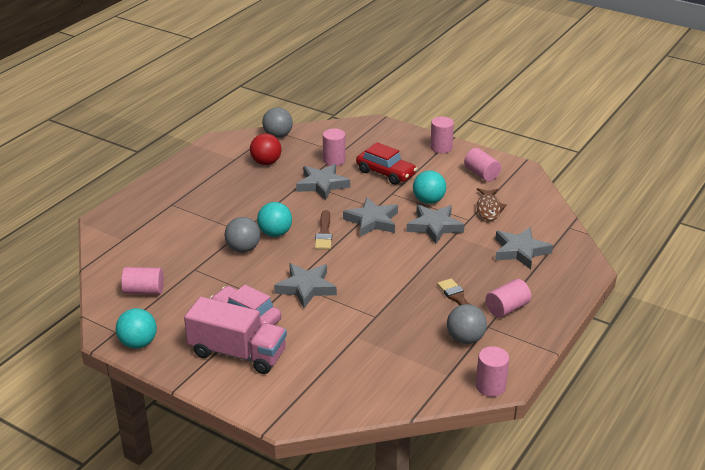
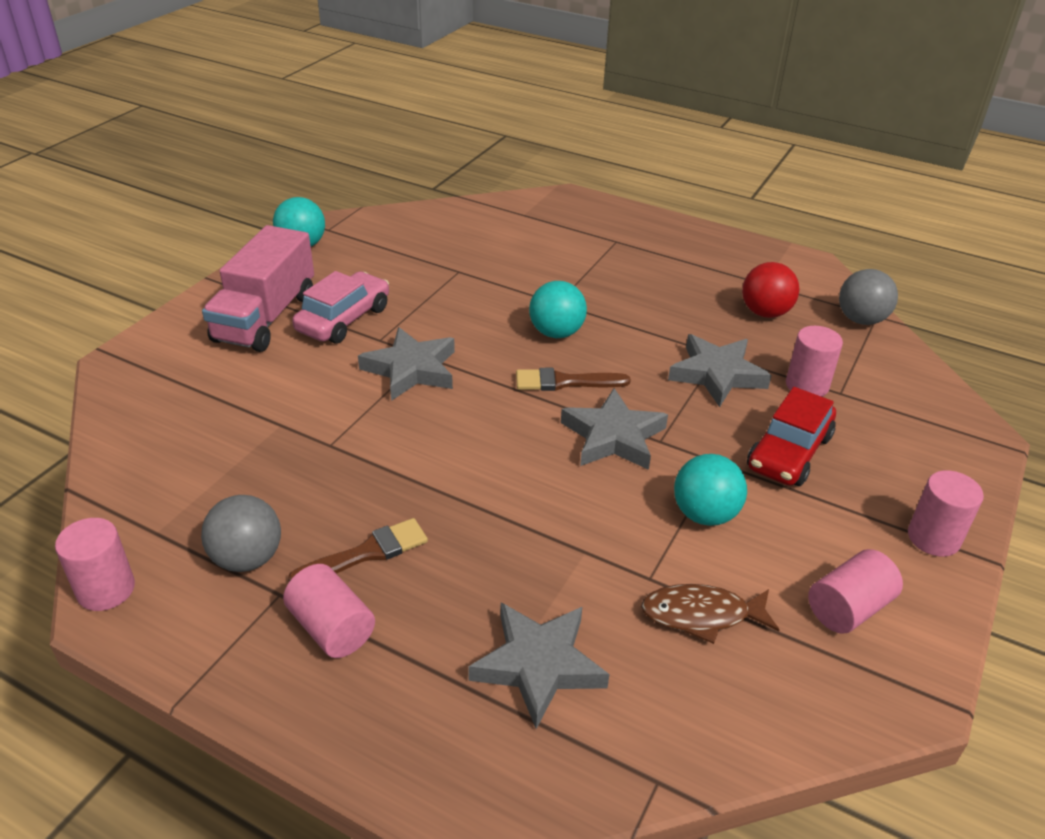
camera: 85 degrees right, 5 degrees up
pink cylinder [121,267,164,295] -> none
grey ball [225,217,260,253] -> none
grey star [406,205,465,244] -> none

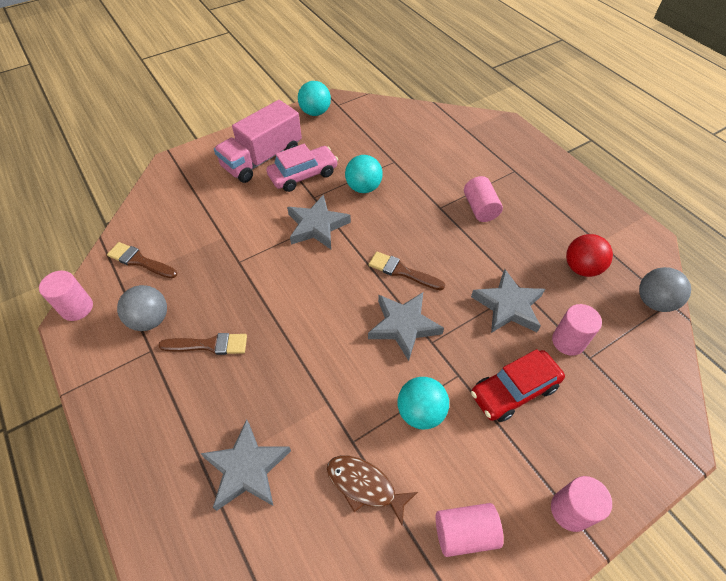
camera: 30 degrees right, 15 degrees up
pink cylinder [283,564,375,658] -> pink cylinder moved to [464,176,503,222]
turquoise ball [529,281,587,338] -> turquoise ball moved to [345,155,383,193]
none -> brown brush [107,242,177,278]

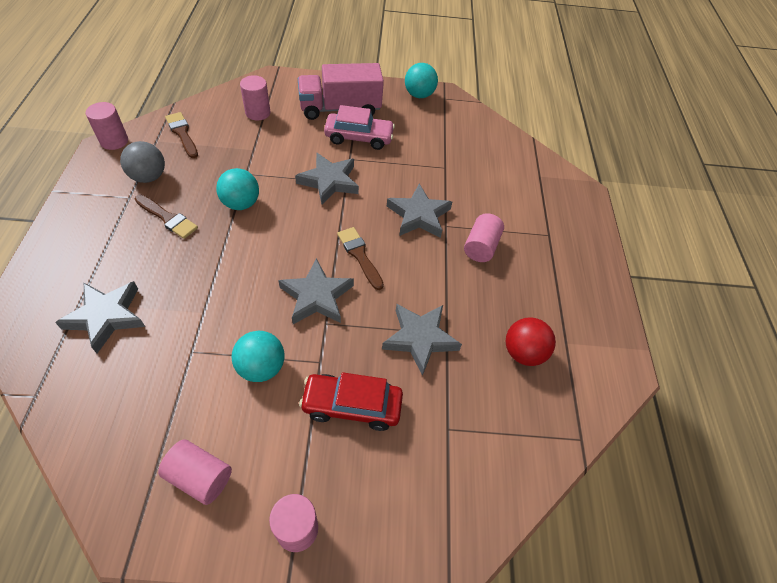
camera: 30 degrees right, 0 degrees up
brown fish [327,456,418,525] -> none
turquoise ball [345,155,383,193] -> turquoise ball moved to [216,168,259,210]
pink cylinder [552,304,602,356] -> pink cylinder moved to [240,75,270,121]
grey ball [639,267,691,312] -> none
none -> grey star [387,184,452,238]

